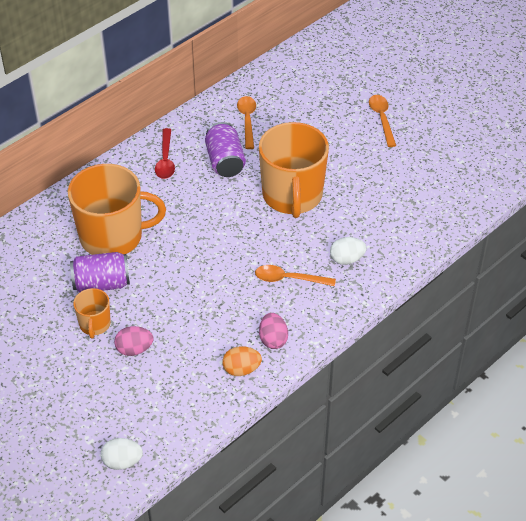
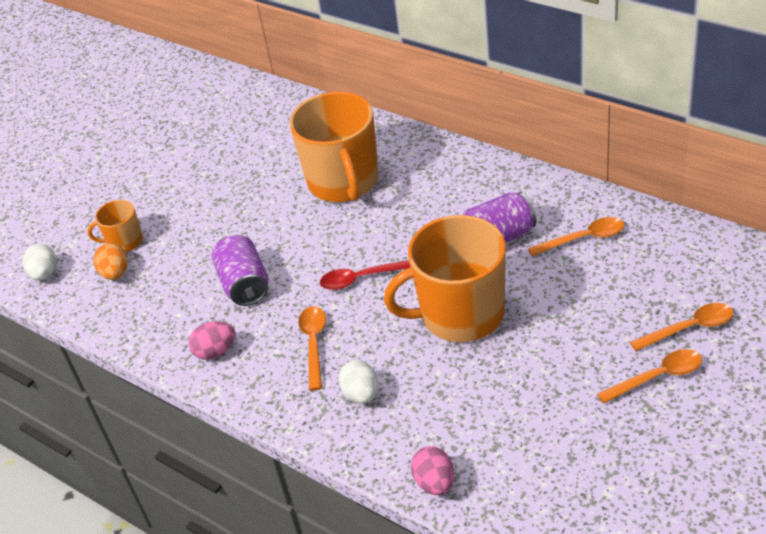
camera: 85 degrees right, 5 degrees down
purple can [70,252,130,293] -> purple can moved to [212,234,268,306]
orange mug [73,288,111,338] -> orange mug moved to [87,200,143,252]
pink egg [114,326,153,356] -> pink egg moved to [411,446,454,495]
red spoon [155,128,175,179] -> red spoon moved to [320,260,411,290]
orange egg [222,346,262,376] -> orange egg moved to [93,243,128,280]
none -> orange spoon [630,303,733,351]

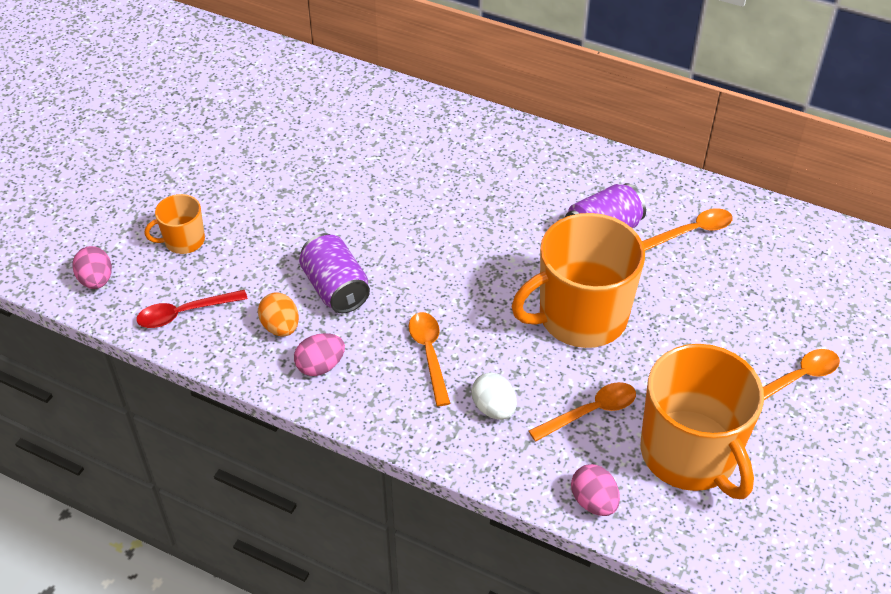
camera: 15 degrees left, 5 degrees up
white egg [23,244,57,281] -> pink egg [72,246,112,289]
orange egg [93,243,128,280] -> orange egg moved to [258,292,299,337]
orange mug [289,92,379,202] -> orange mug moved to [641,344,764,499]
red spoon [320,260,411,290] -> red spoon moved to [136,290,248,328]
orange spoon [630,303,733,351] -> orange spoon moved to [529,382,636,442]

